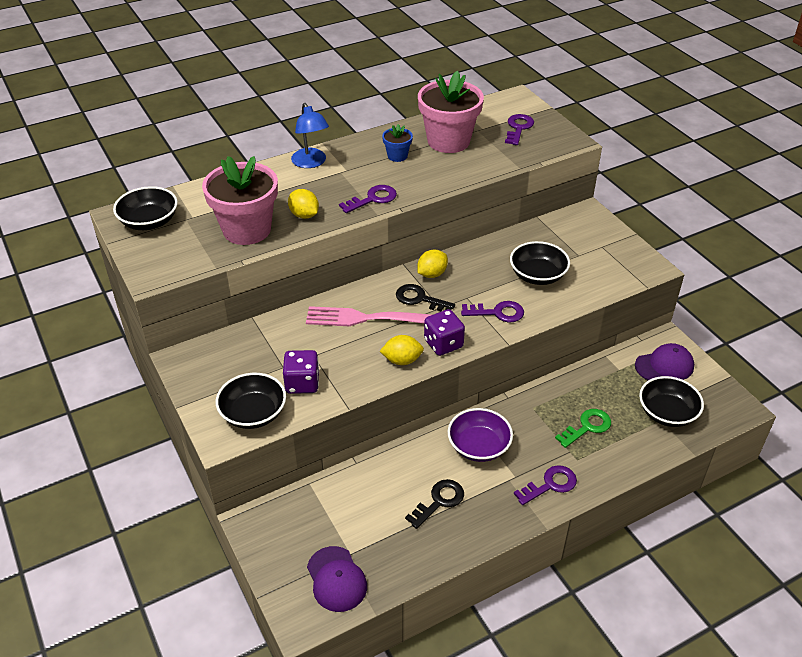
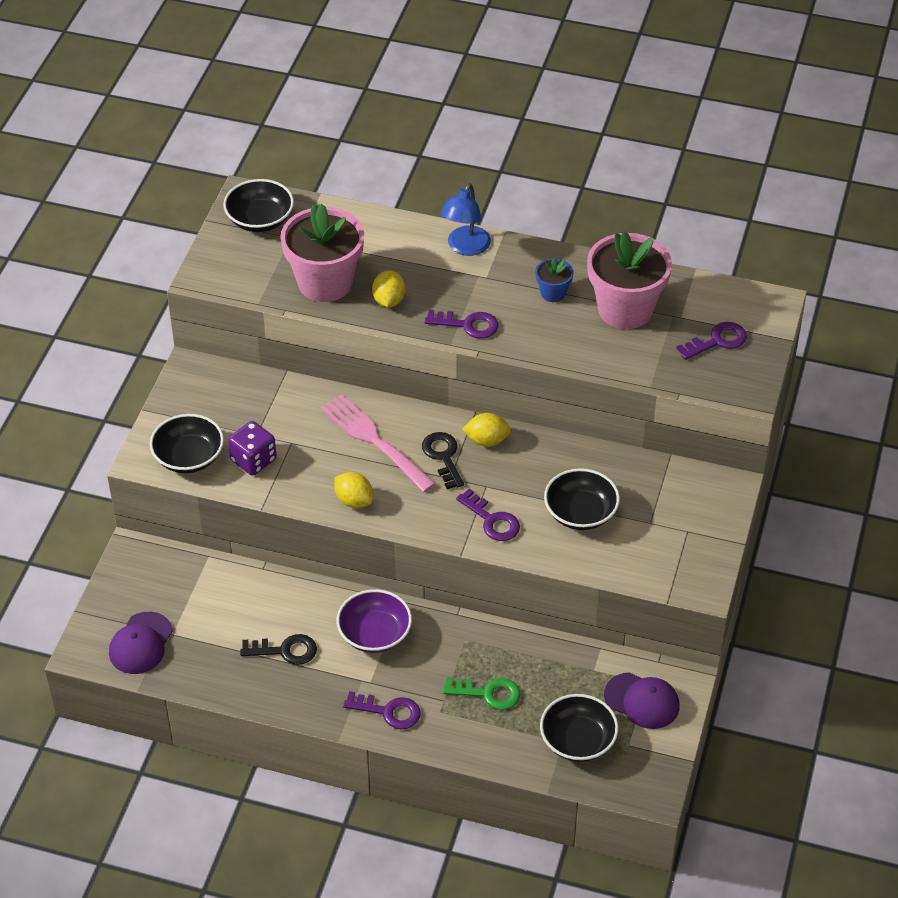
camera: 45 degrees right, 5 degrees up
purple dice [424,309,465,356] -> none

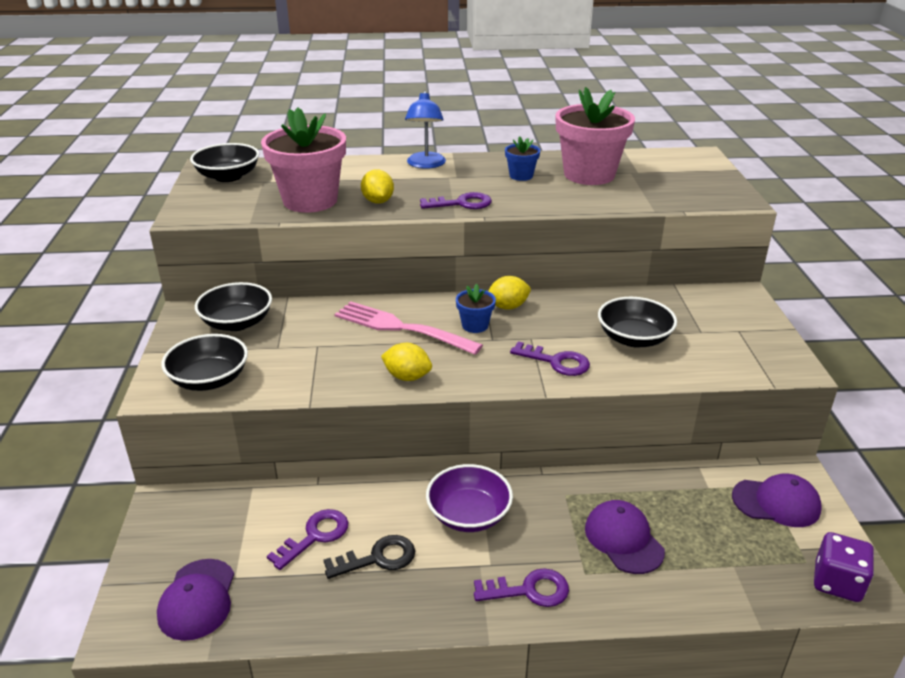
camera: 20 degrees left, 15 degrees down
purple dice [228,421,277,475] -> purple dice moved to [814,532,874,602]
black key [422,432,464,489] -> blue flower pot [456,284,496,333]
green key [443,677,521,710] -> purple cap [585,500,665,574]
black bowl [540,694,618,762] -> black bowl moved to [195,282,272,331]
purple key [676,322,747,360] -> purple key moved to [267,509,348,570]

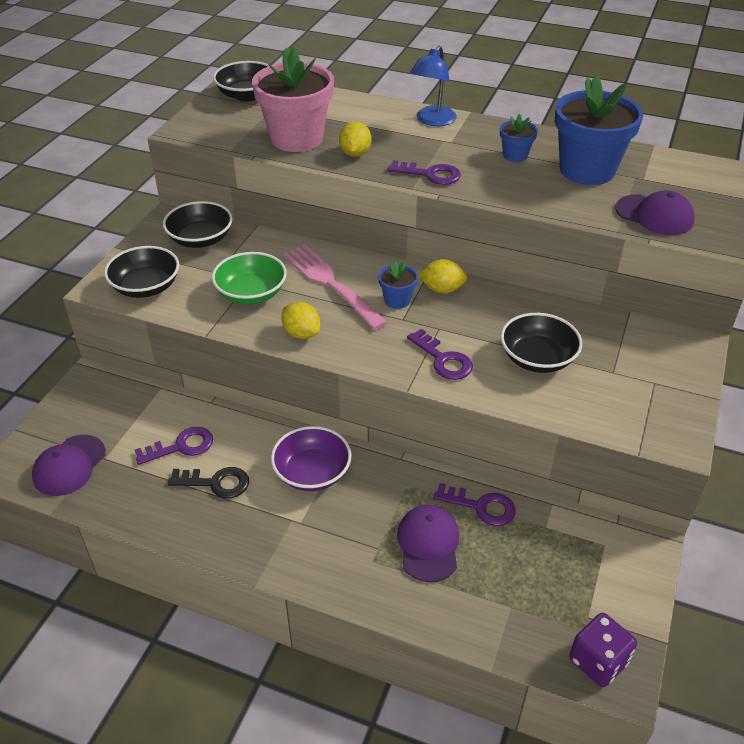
camera: 25 degrees right, 10 degrees up
purple key [474,568,569,607] -> purple key moved to [433,483,516,526]
pink flower pot [556,87,635,185] -> blue flower pot [555,76,643,185]
purple cap [732,473,822,527] -> purple cap moved to [615,191,695,235]
none -> green bowl [212,252,287,304]

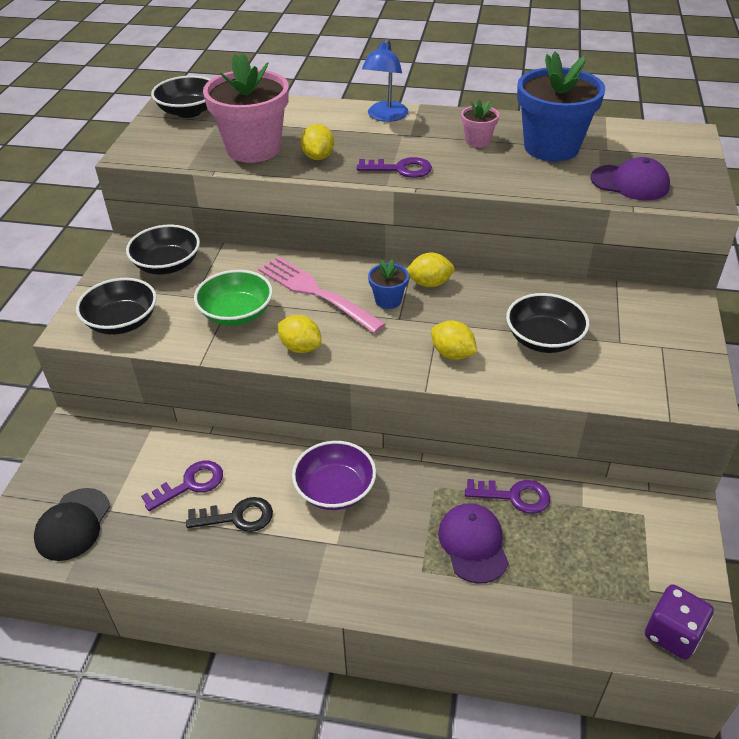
camera: 10 degrees left, 0 degrees up
purple cap [32,435,106,496] -> black cap [34,488,110,561]
purple key [407,328,473,380] -> yellow lemon [431,320,477,360]
blue flower pot [500,114,538,162] -> pink flower pot [461,99,499,148]

